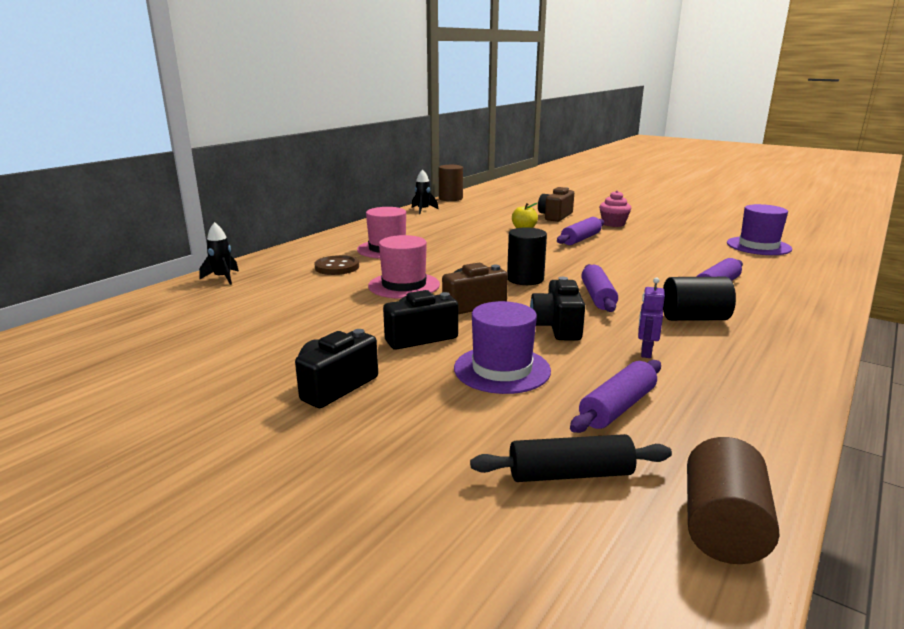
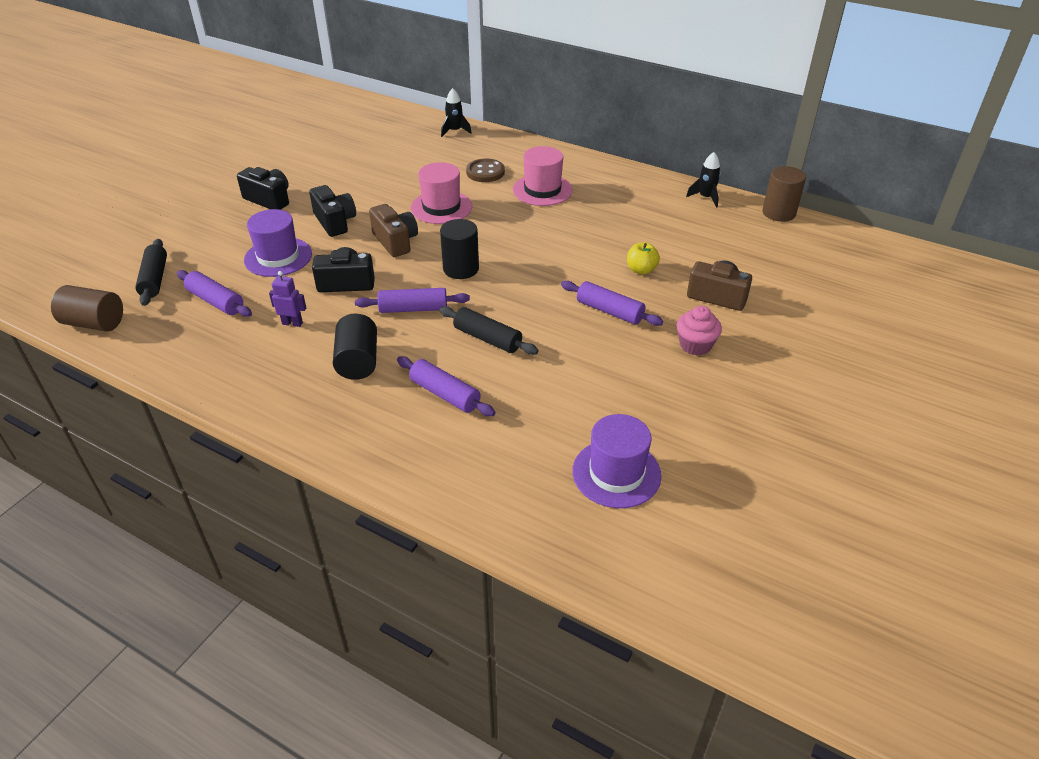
camera: 85 degrees right, 20 degrees up
none -> black rolling pin [439,306,539,355]

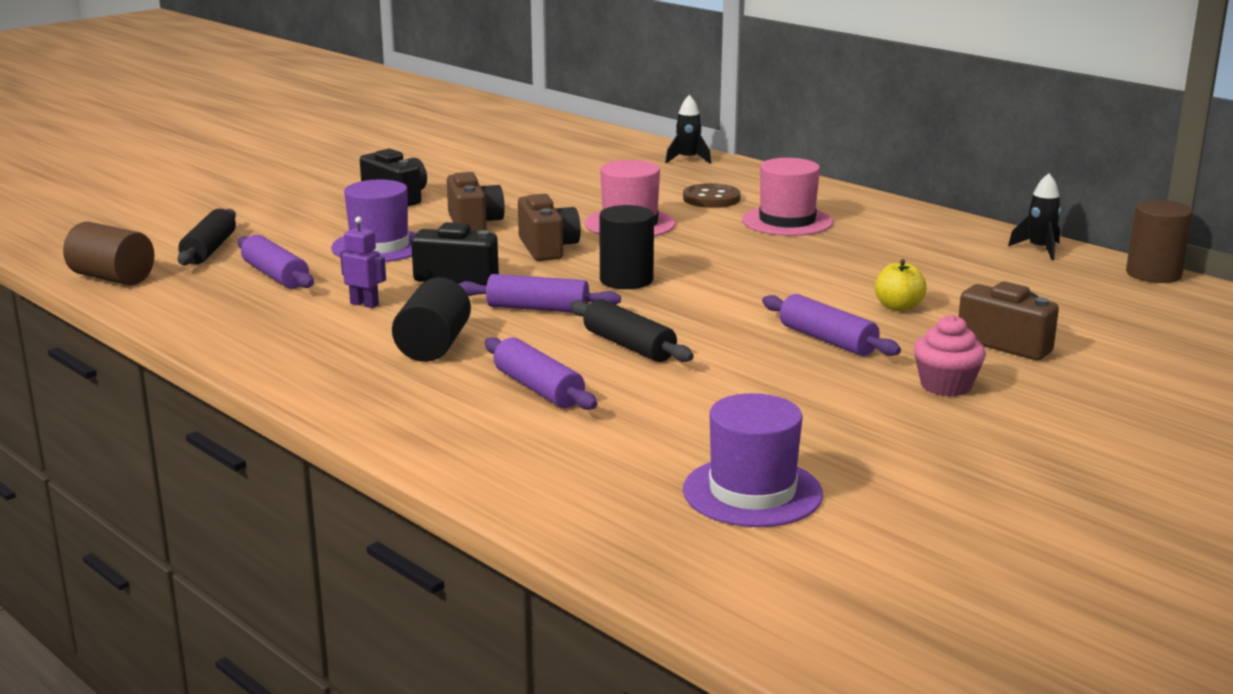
camera: 15 degrees right, 20 degrees down
black camera [309,185,356,237] -> brown camera [447,172,505,232]

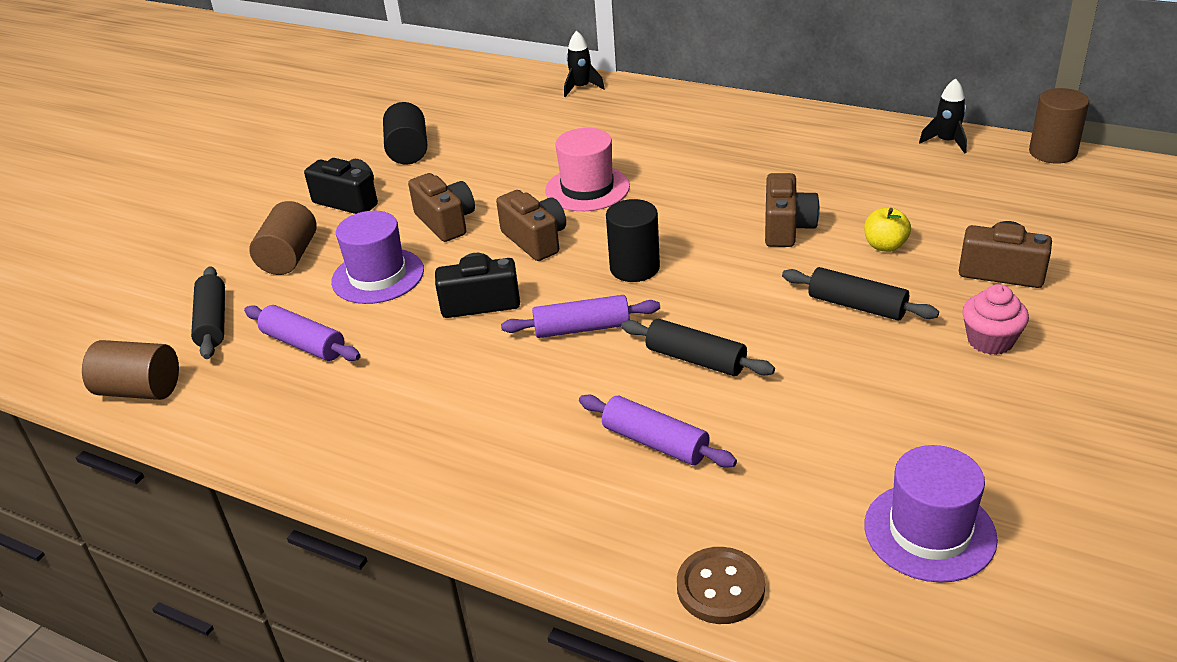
camera: 15 degrees left, 15 degrees up
purple robot [340,217,386,308] -> none
black cylinder [392,278,471,362] -> black cylinder moved to [383,102,427,165]
brown button [683,183,741,208] -> brown button moved to [677,547,765,624]
pink hat [742,158,833,236] -> none
purple rolling pin [762,294,901,356] -> black rolling pin [782,267,939,320]
none -> brown cylinder [249,201,317,275]
none -> brown camera [765,173,820,247]

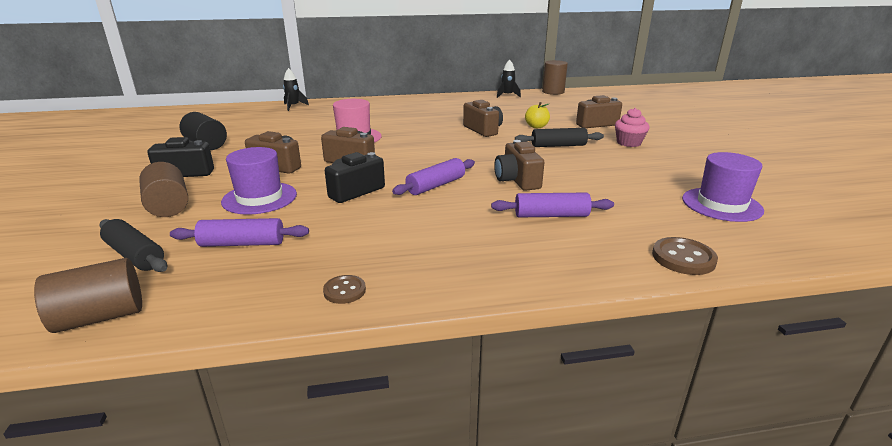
camera: 40 degrees left, 10 degrees down
black cylinder [606,199,660,282] -> none
black rolling pin [621,319,775,376] -> brown camera [494,140,544,191]
none -> brown button [323,275,366,304]

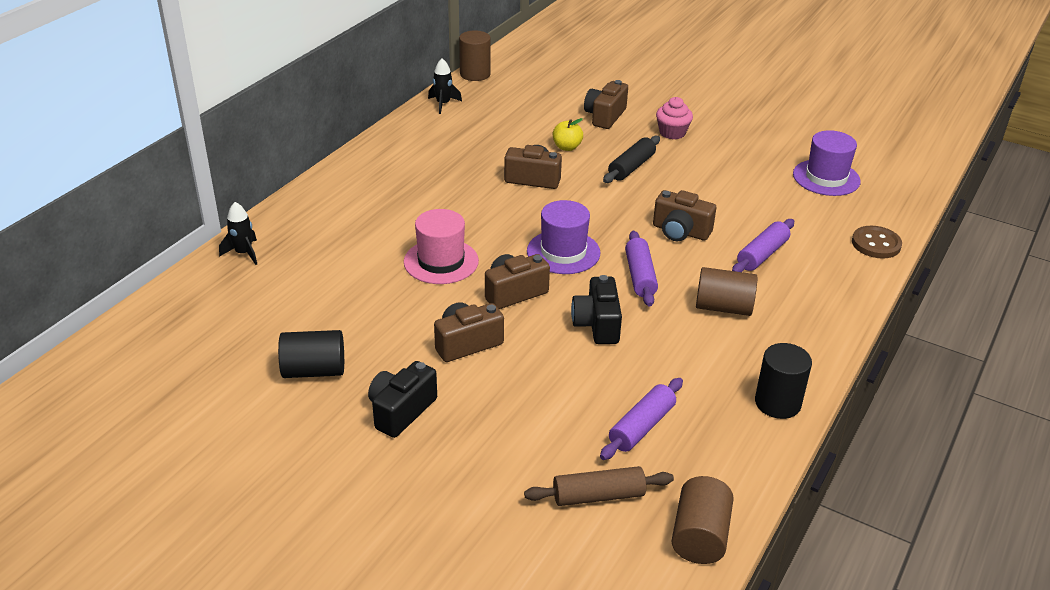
camera: 50 degrees left, 10 degrees up
black rolling pin [99,219,167,272] -> brown rolling pin [524,466,674,506]
brown cylinder [139,162,188,217] -> brown cylinder moved to [696,267,757,316]
purple hat [221,147,297,214] -> purple hat moved to [527,200,600,274]
brown button [323,275,366,304] -> black cylinder [755,343,812,419]

